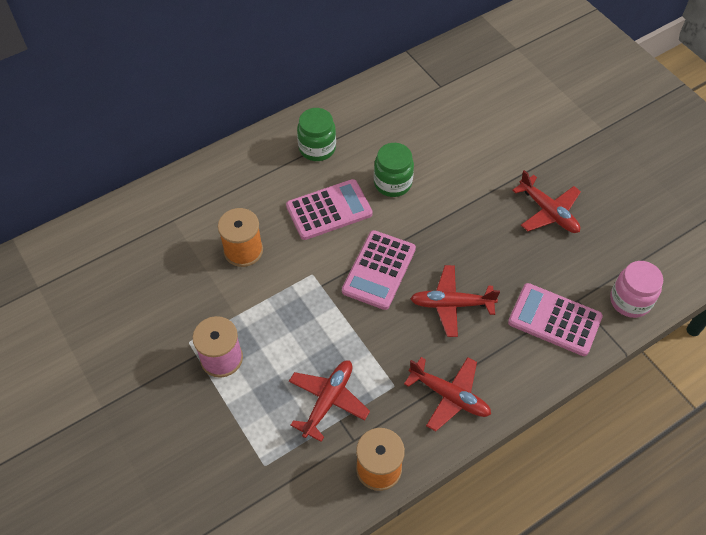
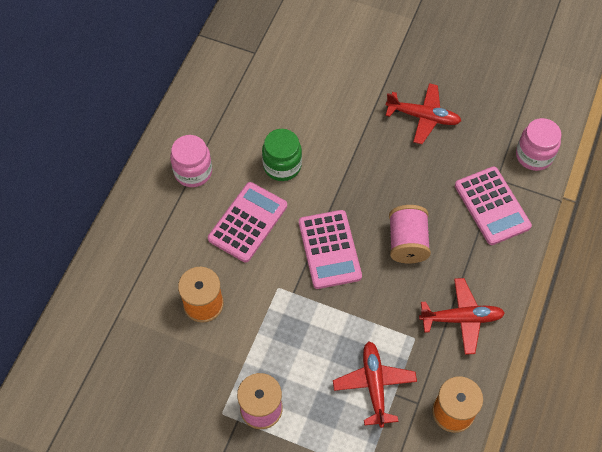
camera: 35 degrees left, 5 degrees up
green jar [297,108,336,161] -> pink jar [170,135,212,187]
red plane [410,265,500,337] -> pink spool [389,205,431,263]
pink calculator [508,283,603,356] -> pink calculator turned 105 degrees counterclockwise [455,166,532,245]

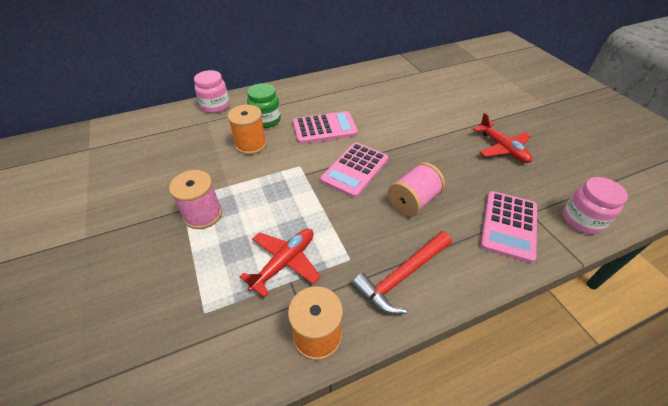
camera: 45 degrees right, 15 degrees down
pink jar [170,135,212,187] -> pink jar moved to [194,70,230,113]
green jar [262,129,302,181] -> green jar moved to [247,83,281,128]
red plane [419,278,505,355] -> red hammer [352,231,452,314]

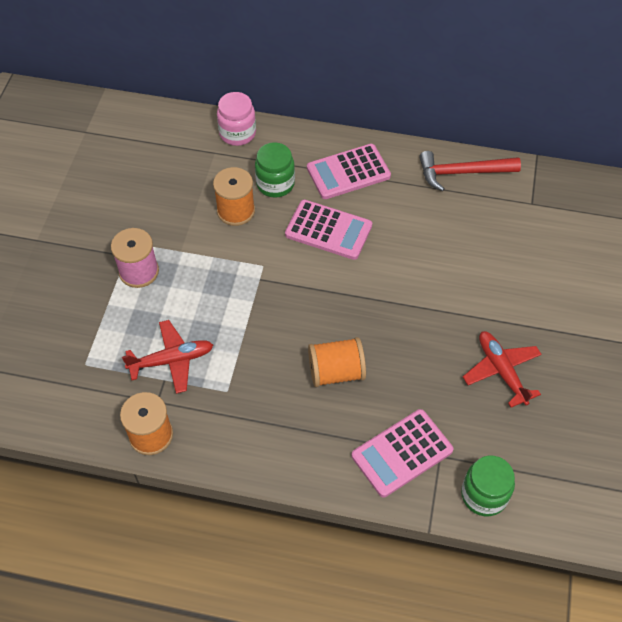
camera: 35 degrees right, 10 degrees up
pink calculator [320,142,388,198] -> pink calculator moved to [307,144,391,199]
red hammer [352,231,452,314] -> red hammer moved to [419,151,521,191]
pink spool [388,162,445,217] -> orange spool [308,337,366,387]
red plane [473,113,532,163] -> red plane turned 150 degrees clockwise [463,331,542,408]
pink jar [563,177,628,234] -> green jar [461,456,515,516]

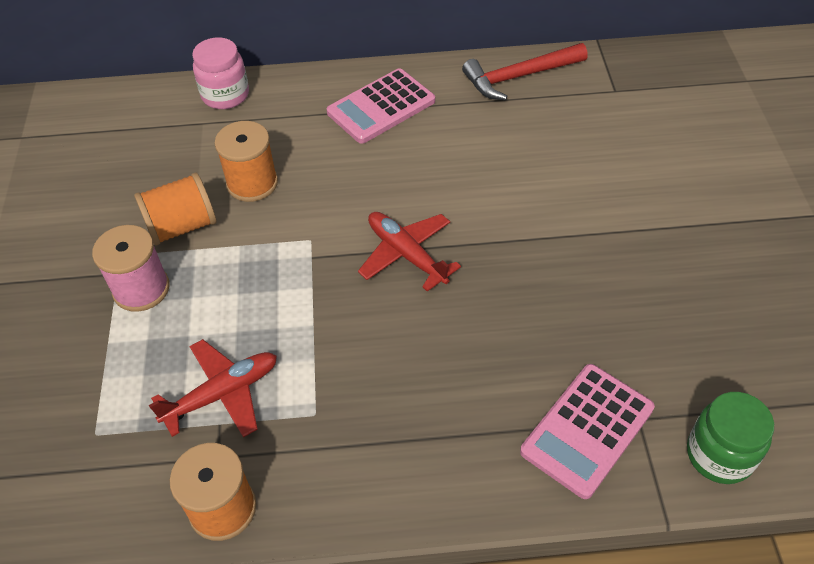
camera: 15 degrees left, 5 degrees down
green jar [255,142,295,198] -> none
pink calculator [285,200,372,260] -> none
orange spool [308,337,366,387] -> orange spool moved to [134,173,216,245]
red plane [463,331,542,408] -> red plane moved to [358,212,461,291]

